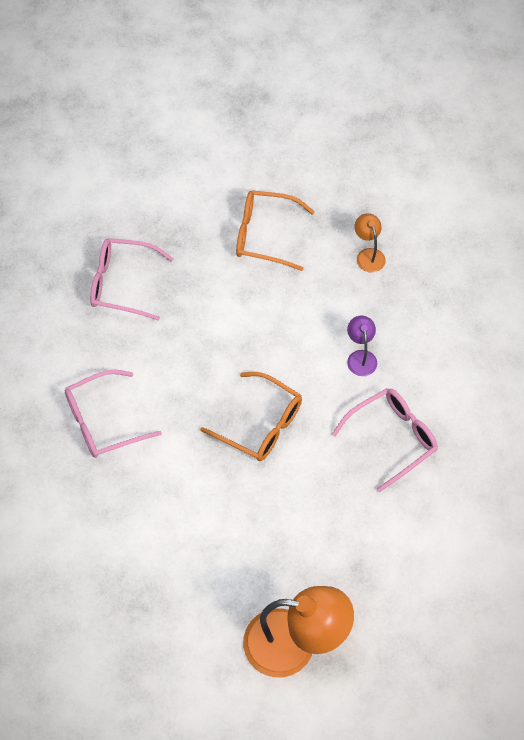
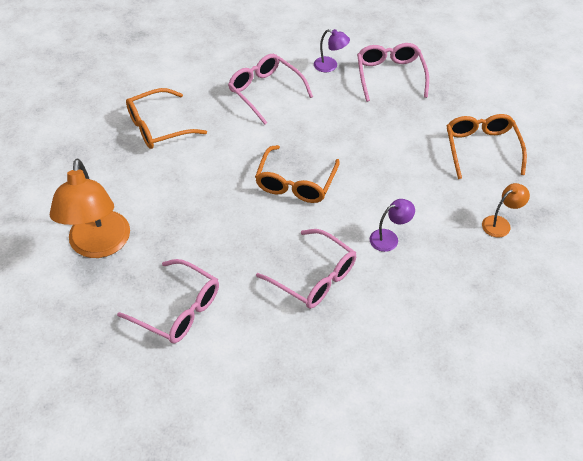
camera: 75 degrees right, 10 degrees down
none -> pink glasses [117,259,219,344]
none -> orange glasses [126,88,207,149]
none -> purple lamp [314,29,350,72]

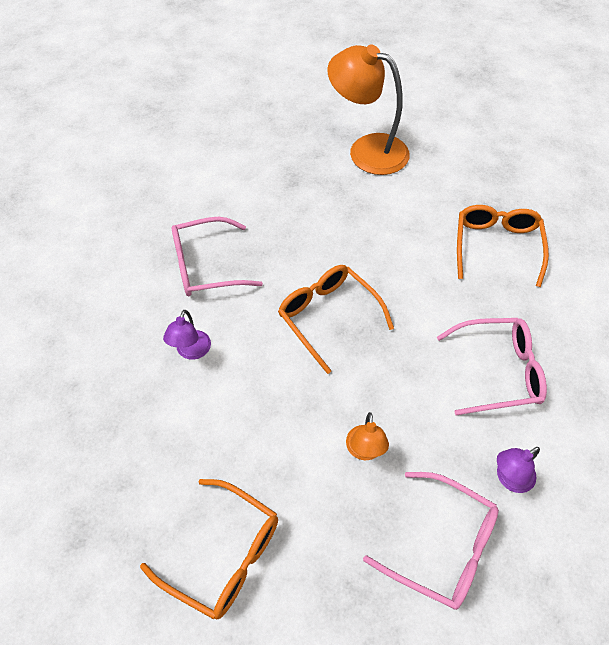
camera: 125 degrees right, 5 degrees up
pink glasses [117,259,219,344] -> none
orange lamp [482,183,530,237] -> orange lamp moved to [346,412,389,460]

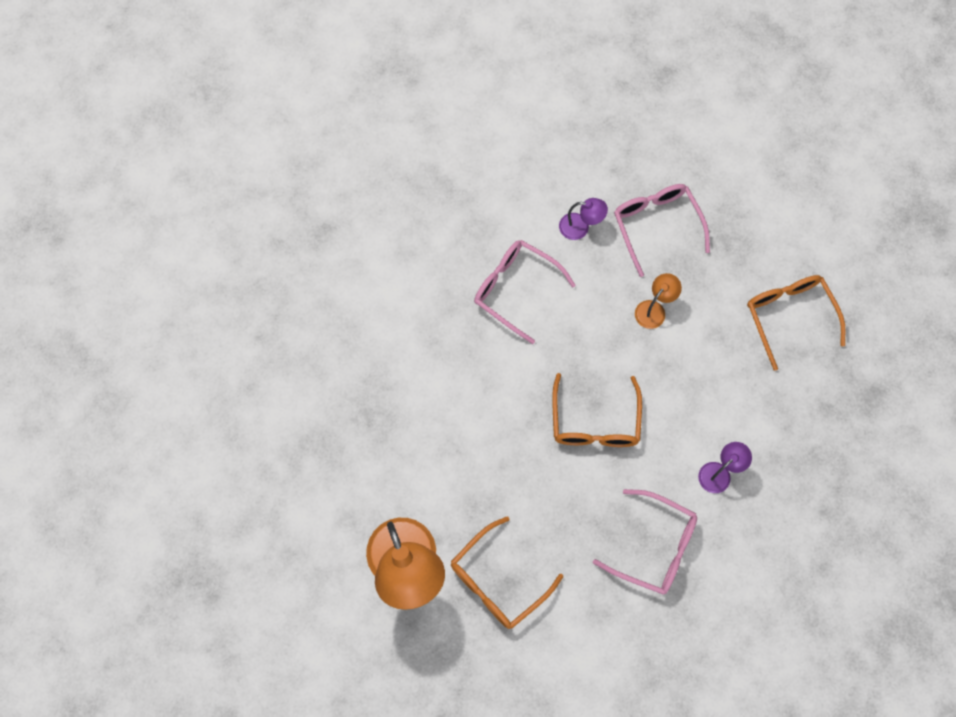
camera: 140 degrees left, 15 degrees up
orange glasses [457,205,549,287] -> orange glasses moved to [451,516,563,629]

